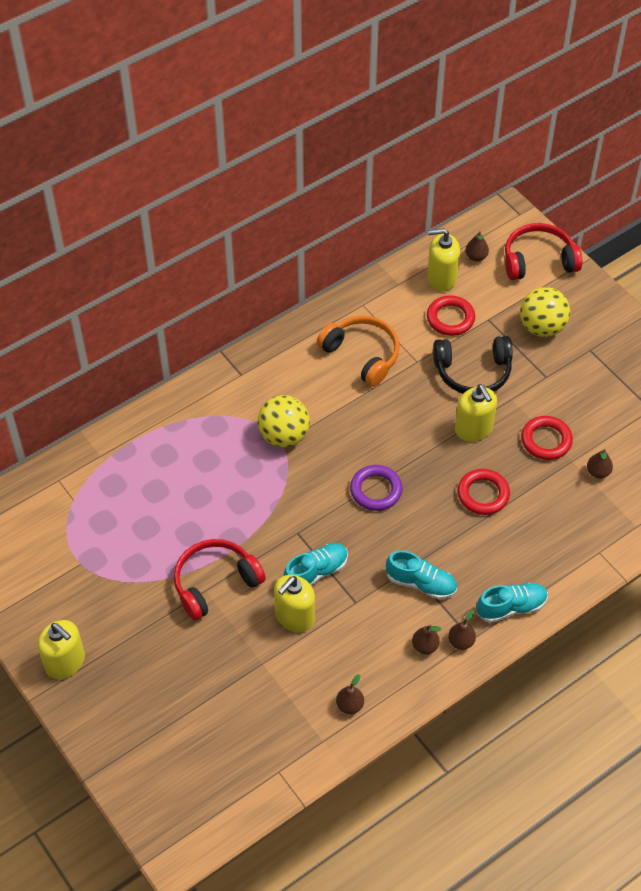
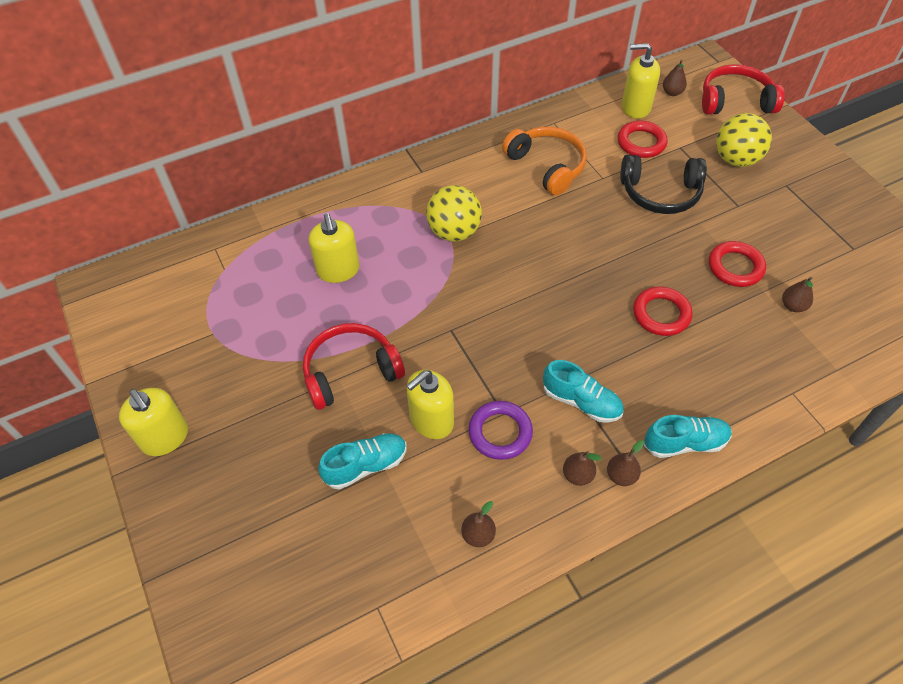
camera: 10 degrees right, 0 degrees up
turquoise shoe [284,543,348,586] -> turquoise shoe moved to [318,433,406,489]
purple ring [350,465,403,511] -> purple ring moved to [468,401,533,460]
yellow soap dispenser [455,384,497,442] -> yellow soap dispenser moved to [309,213,360,283]

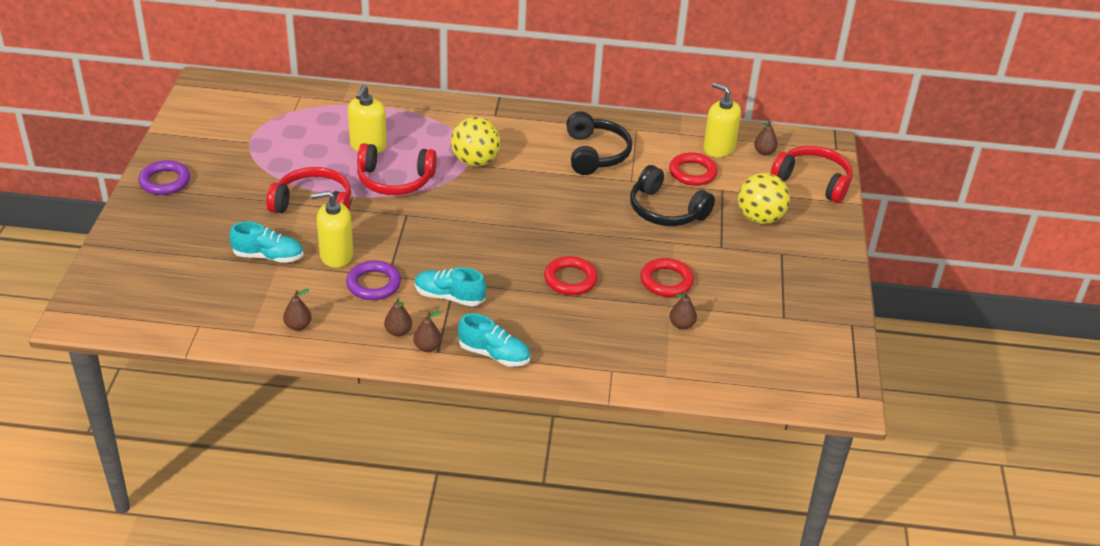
camera: 30 degrees right, 15 degrees down
yellow soap dispenser [119,388,188,456] -> purple ring [139,160,190,195]
orange headphones [502,127,587,196] -> black headphones [566,111,632,175]
turquoise shoe [543,360,624,423] -> turquoise shoe turned 135 degrees clockwise [415,267,486,306]
none -> red headphones [357,143,437,195]

